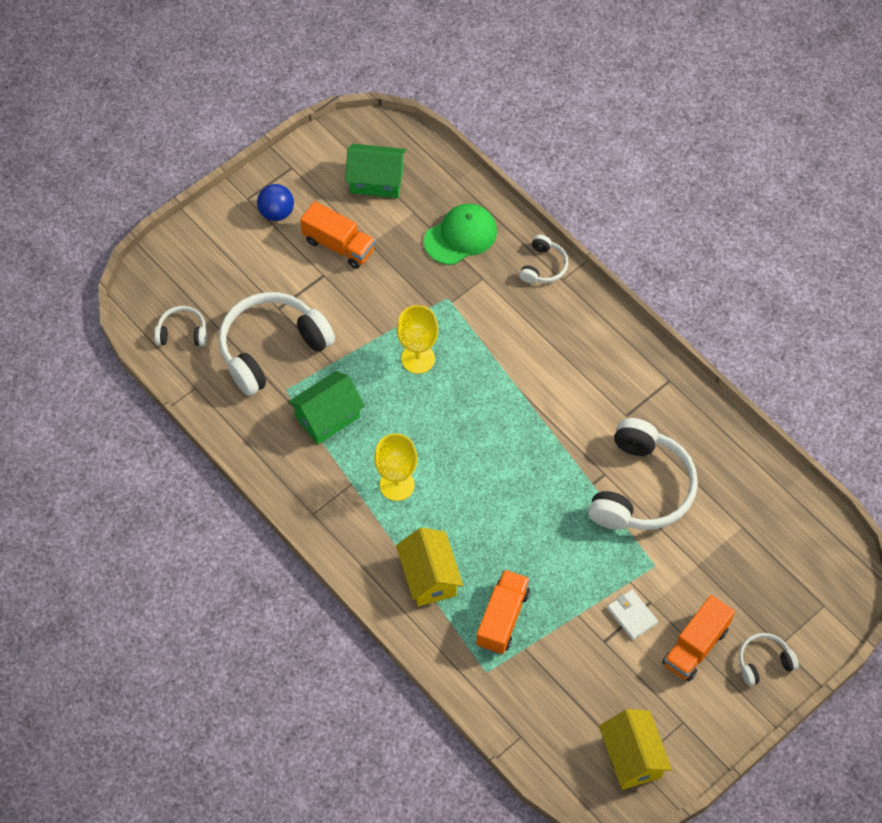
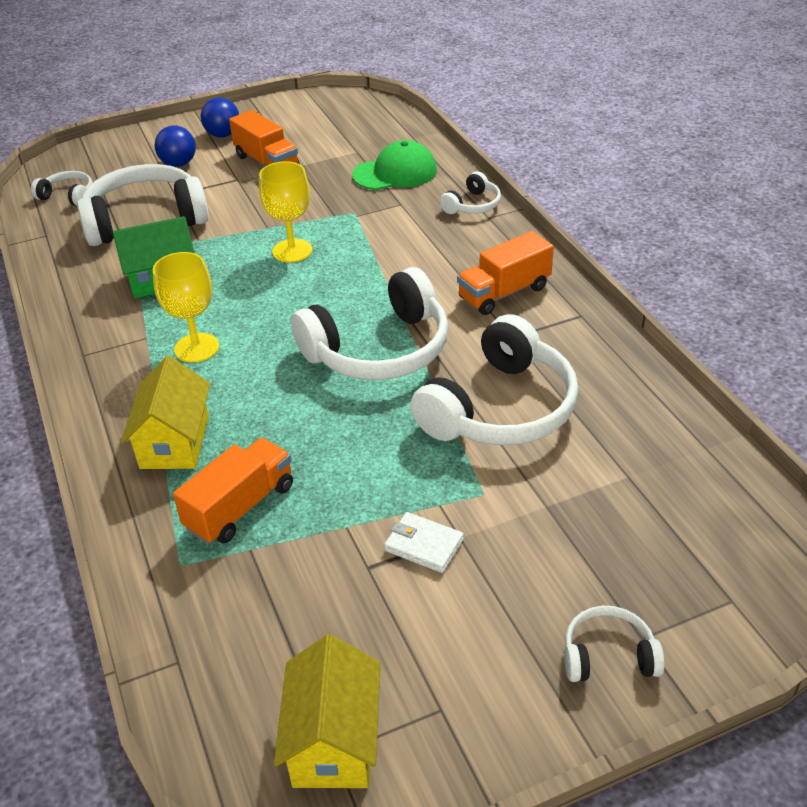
camera: 20 degrees right, 20 degrees down
green house [345,144,406,198] -> none
white wallet [607,589,658,640] -> white wallet turned 45 degrees counterclockwise [384,512,464,573]
orange truck [662,595,735,681] -> orange truck moved to [457,231,554,315]
none -> blue ball [155,125,196,167]
none -> white headphones [291,267,448,380]

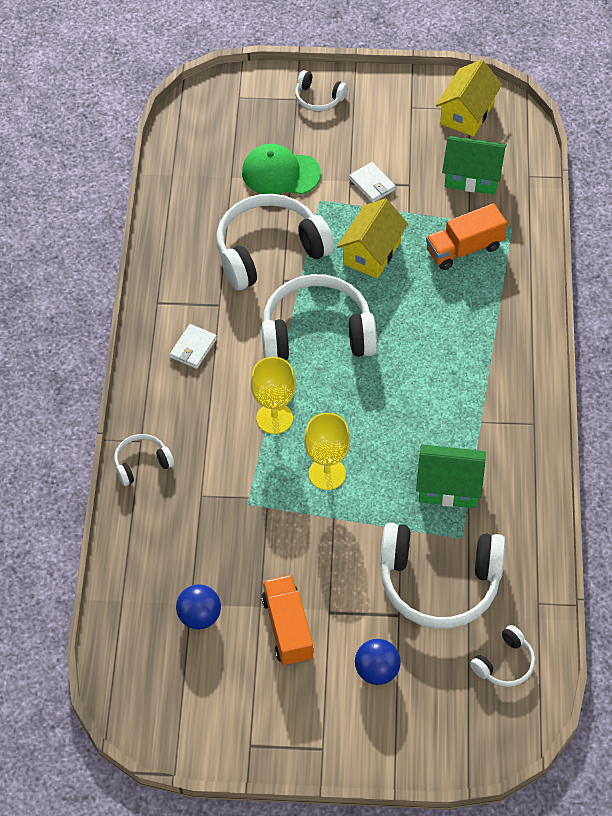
camera: 155 degrees left, 15 degrees up
white headphones [31,171,93,206] -> white headphones turned 90 degrees counterclockwise [470,625,535,687]
yellow house [121,356,210,469] -> yellow house moved to [337,198,408,279]
yellow goblet [153,252,219,363] -> yellow goblet moved to [251,357,296,434]
blue ball [201,97,239,138] -> blue ball moved to [176,584,221,630]
green cap [352,140,437,190] -> green cap moved to [242,144,321,194]
orange truck [457,231,554,315] -> white wallet [170,324,217,369]
none -> green house [442,136,507,195]

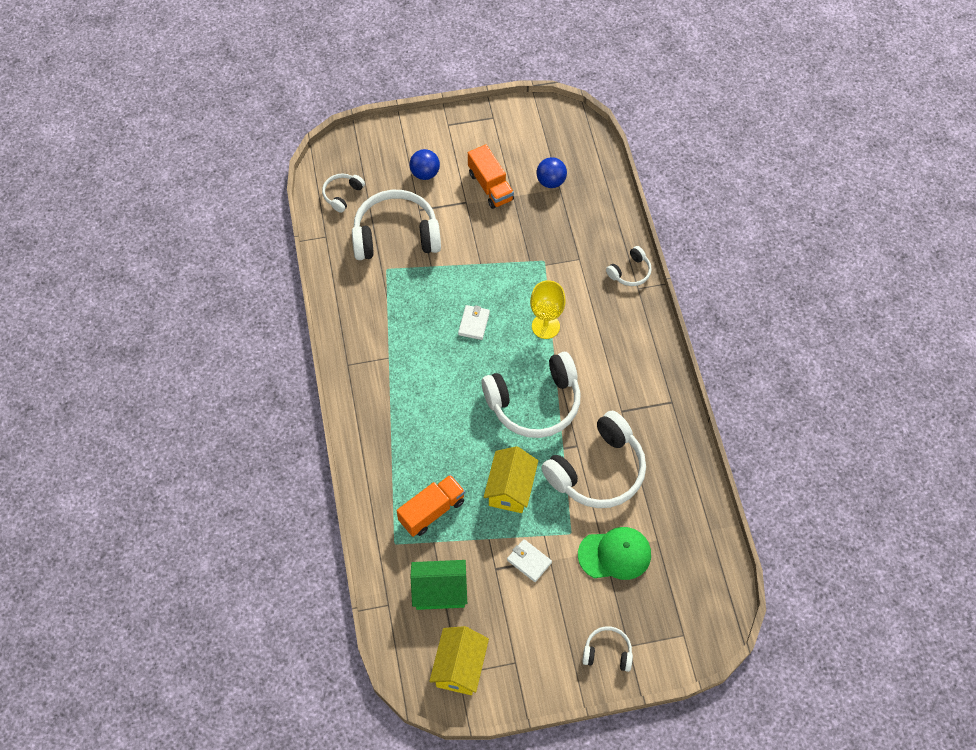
camera: 165 degrees right, 5 degrees up
white wallet [170,324,217,369] -> white wallet moved to [458,305,490,340]
yellow goblet [304,413,350,490] -> none
green house [416,444,486,508] -> none

